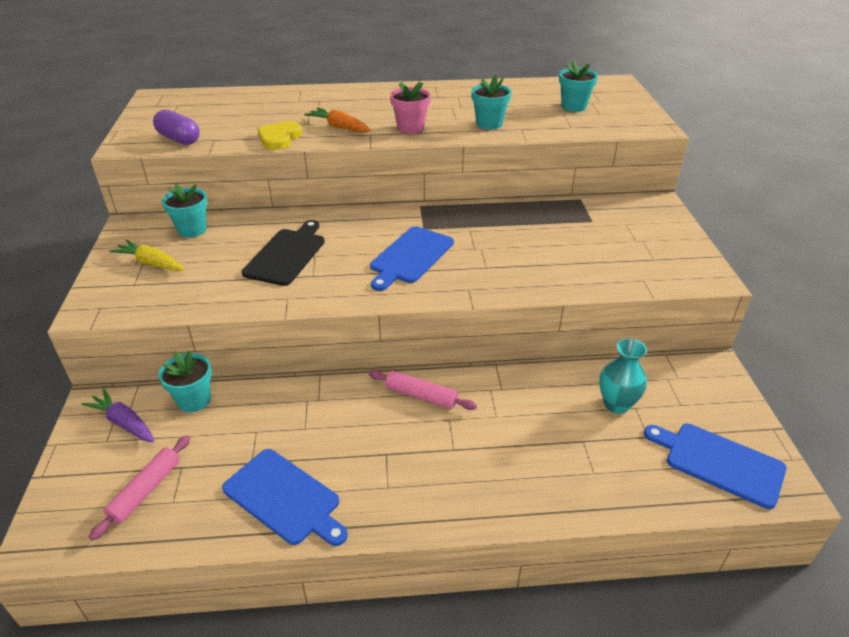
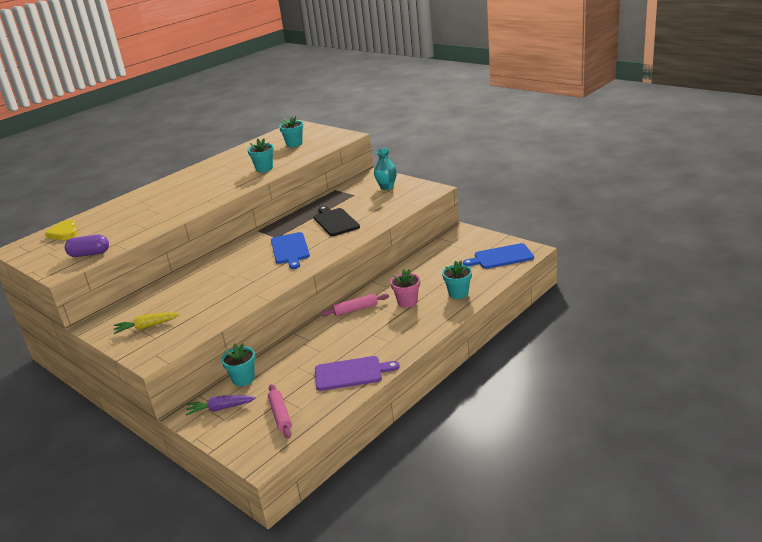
camera: 40 degrees left, 10 degrees down
turquoise flower pot [162,184,208,238] -> turquoise flower pot moved to [442,261,472,299]
blue cutting board [222,449,348,546] -> purple cutting board [315,356,400,391]
black cutting board [242,220,325,286] -> black cutting board moved to [314,206,360,236]
yellow heart [257,121,302,150] -> yellow heart moved to [45,220,77,240]
orange carrot [304,108,371,132] -> none
pink flower pot [390,82,431,134] -> pink flower pot moved to [390,269,420,308]
turquoise vase [599,338,647,414] -> turquoise vase moved to [374,148,397,190]

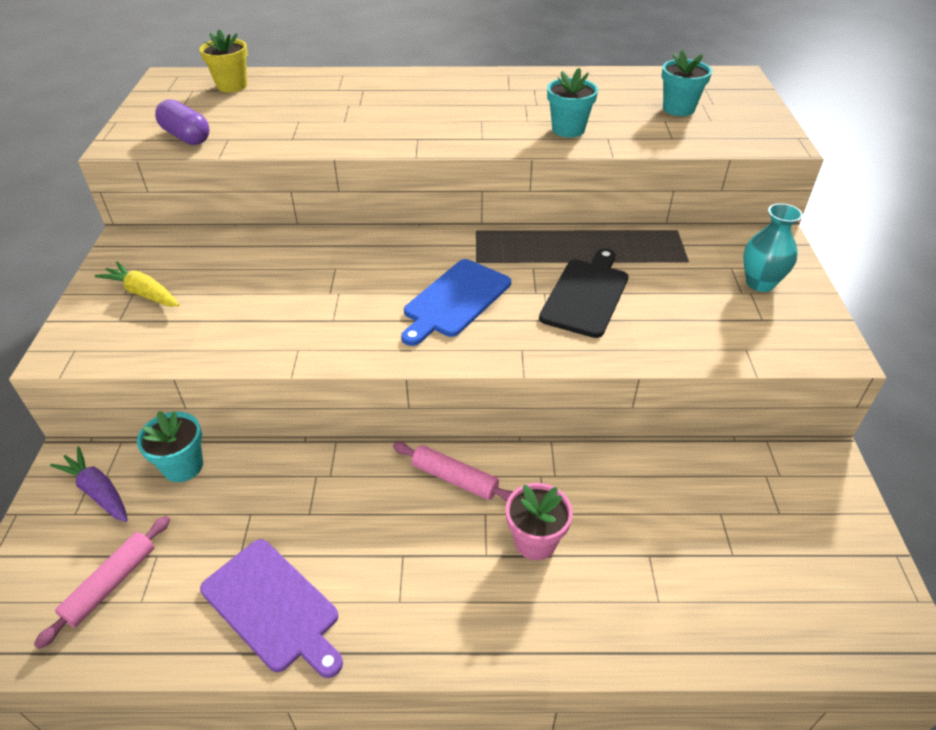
camera: 45 degrees right, 15 degrees up
yellow heart [45,220,77,240] -> yellow flower pot [199,29,248,92]
turquoise flower pot [442,261,472,299] -> none
blue cutting board [463,243,534,269] -> none

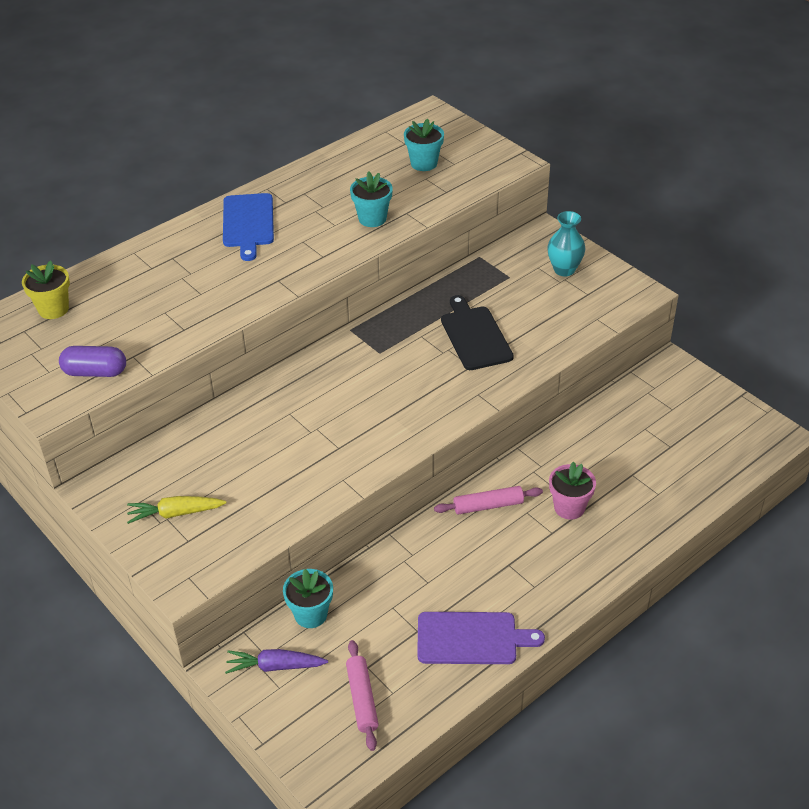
camera: 40 degrees left, 0 degrees up
blue cutting board [401,259,511,346] -> blue cutting board moved to [223,193,274,261]

